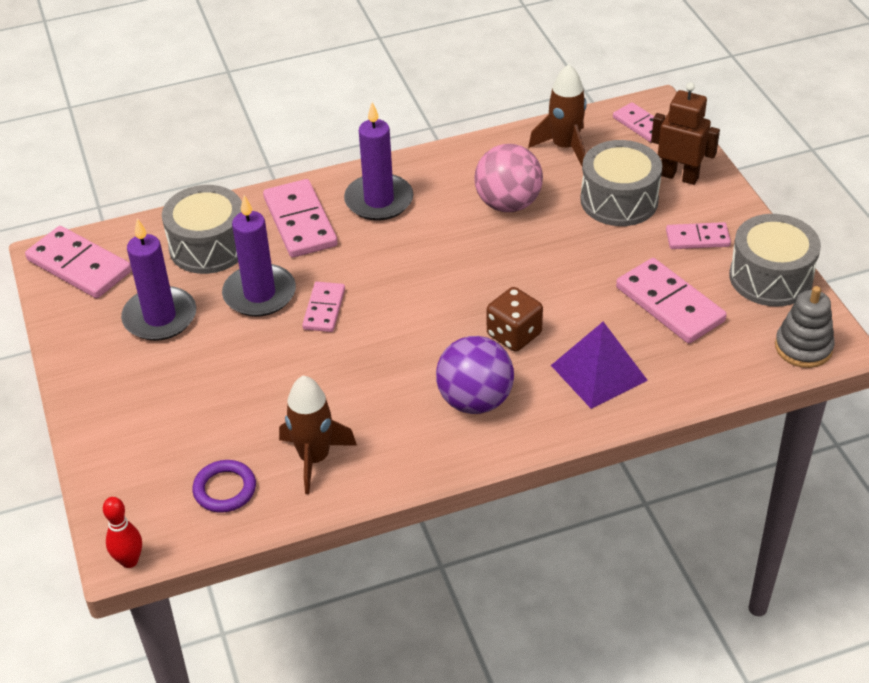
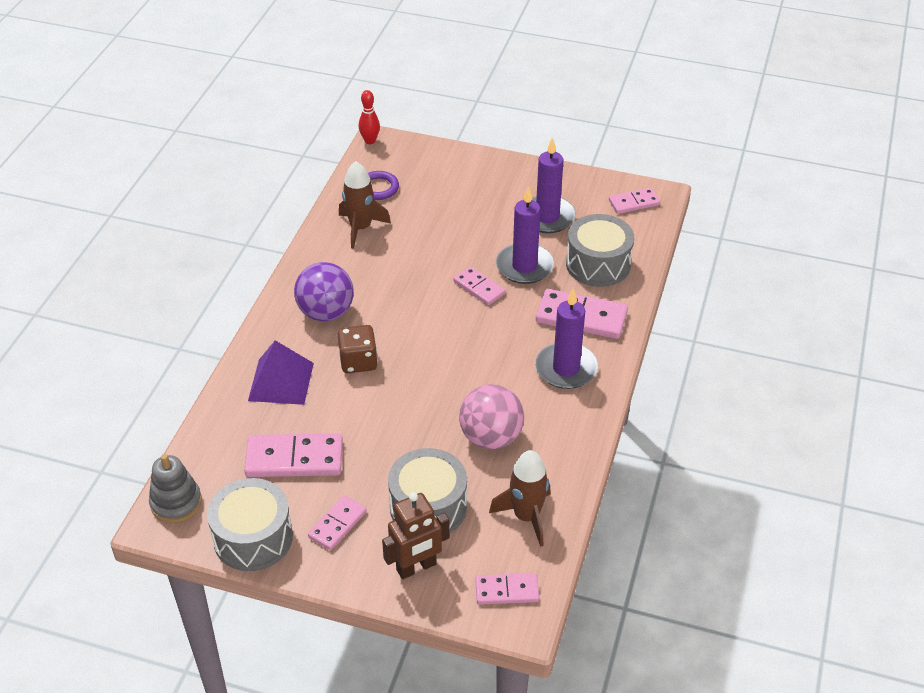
camera: 125 degrees right, 0 degrees up
pink domino [25,226,132,299] -> pink domino [609,188,660,214], size x0.60

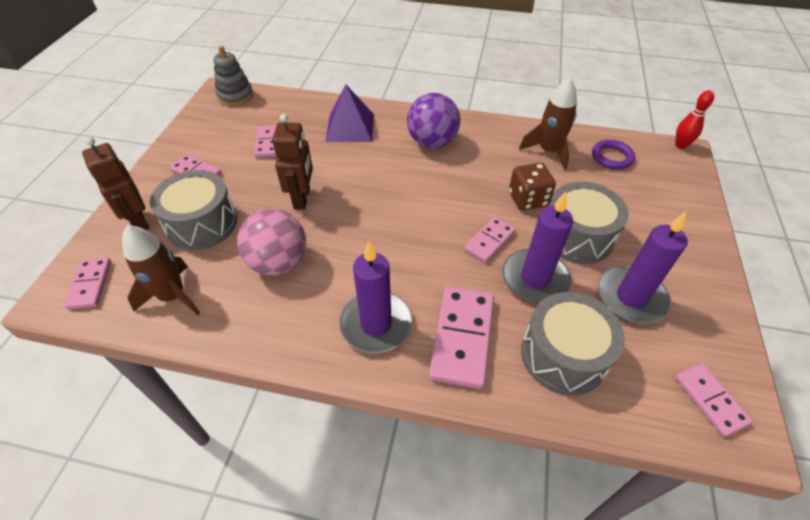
camera: 85 degrees right, 5 degrees up
grey drum [207,478,293,571] -> grey drum moved to [550,182,629,264]
pink domino [244,433,343,477] -> pink domino [254,125,277,158], size x0.60
brown dice [338,325,378,373] -> brown dice moved to [509,163,556,211]
none -> brown robot [272,114,313,210]

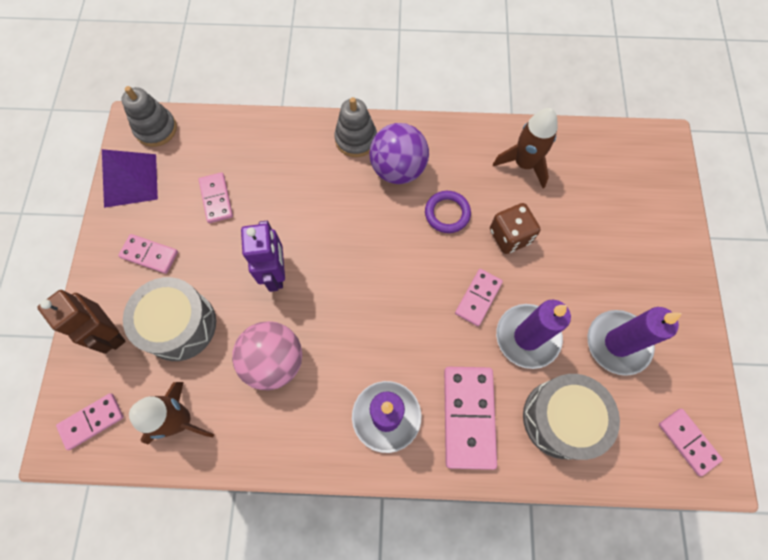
camera: 10 degrees left, 20 degrees up
pink domino [65,258,111,310] -> pink domino turned 75 degrees clockwise [56,393,124,450]
brown robot [272,114,313,210] -> purple robot [241,221,285,292]
purple pyramid [325,85,374,142] -> purple pyramid moved to [102,149,158,208]
grey drum [550,182,629,264] -> none
purple ring [592,140,635,169] -> purple ring moved to [425,191,471,233]
red bowling pin [675,90,714,149] -> none
none -> grey stacking toy [334,97,377,157]

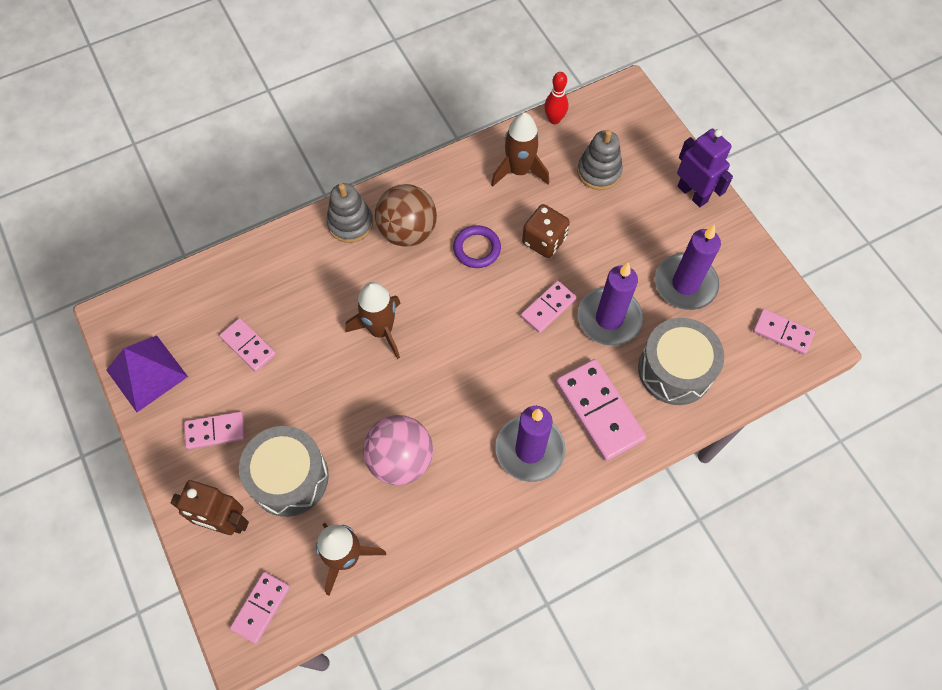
camera: 30 degrees left, 5 degrees down
grey stacking toy [121,86,177,147] -> grey stacking toy moved to [577,130,623,190]
purple robot [241,221,285,292] -> purple robot moved to [677,129,733,207]
purple ball [369,123,429,184] -> brown ball [375,184,437,247]
pink domino [455,269,503,326] -> pink domino turned 45 degrees clockwise [521,281,577,333]
none -> brown rocket [346,282,400,359]
none -> red bowling pin [544,72,568,124]

